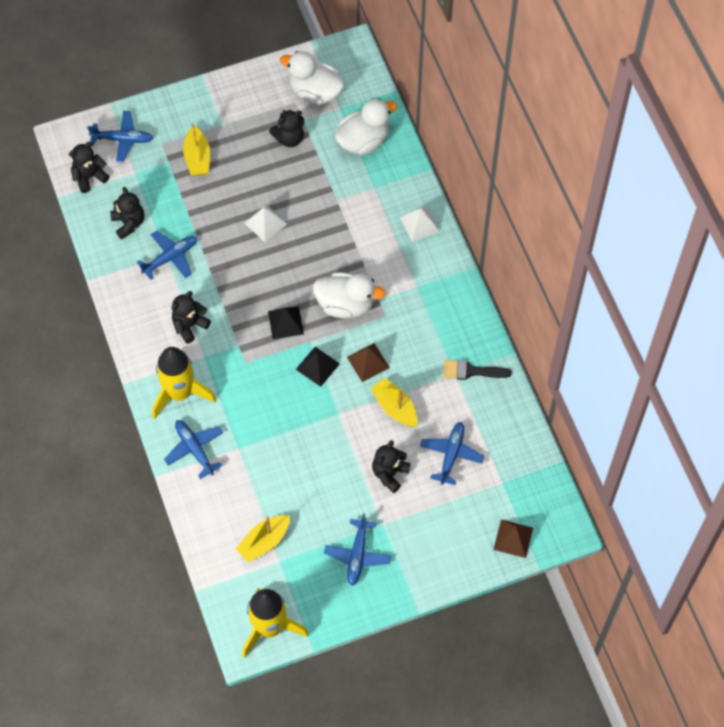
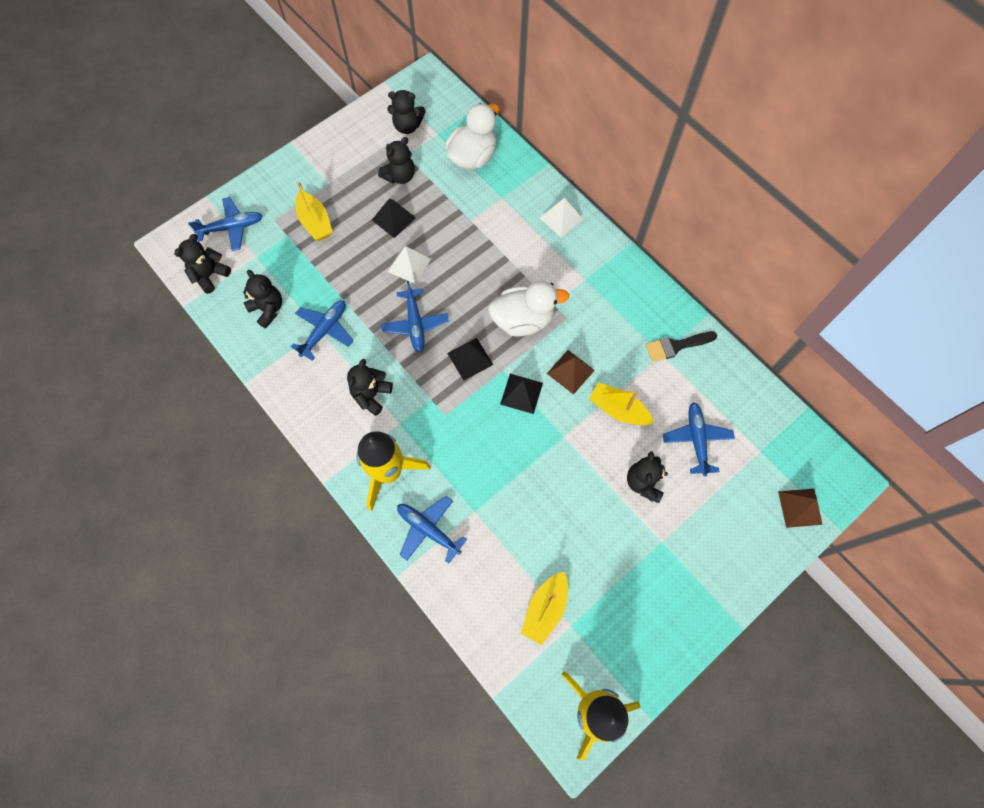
camera: 20 degrees left, 5 degrees up
white duck [280,51,344,105] -> black teddy bear [387,90,425,134]
blue plane [324,513,391,586] -> blue plane moved to [381,281,449,353]
none -> black pyramid [372,198,416,238]

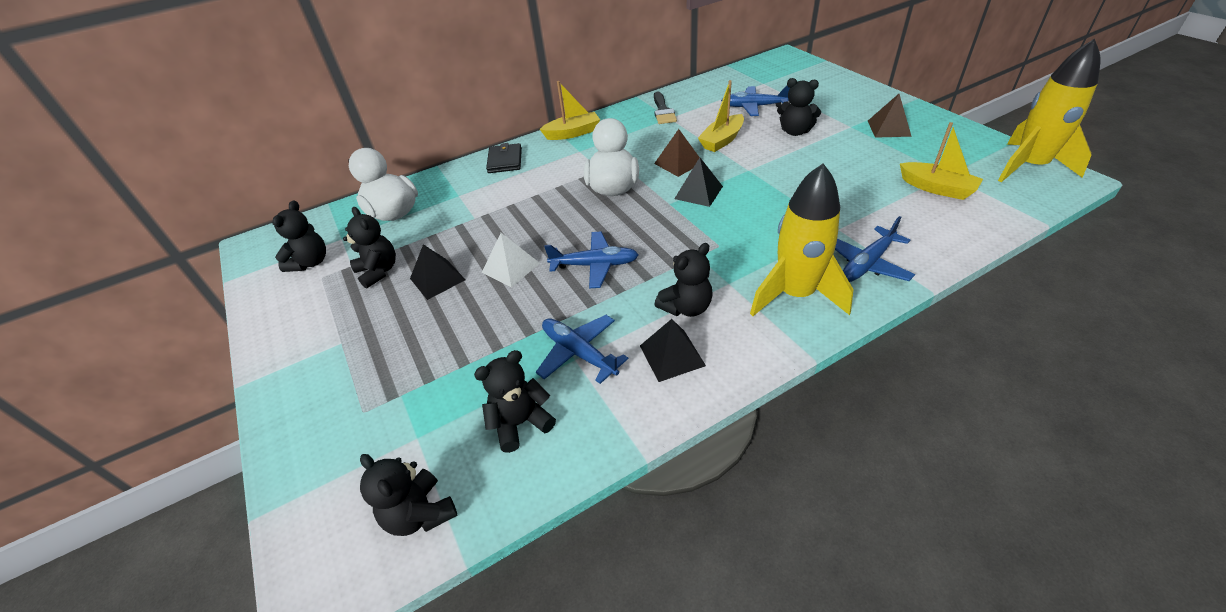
camera: 75 degrees left, 25 degrees down
blue plane [188,197,263,251] -> none
yellow boat [296,182,333,241] -> yellow boat moved to [540,81,600,140]
black teddy bear [347,359,393,416] -> black teddy bear turned 75 degrees counterclockwise [654,243,712,317]
black pyramid [447,338,493,380] -> black pyramid moved to [640,319,706,382]
white pyramid [539,198,583,238] -> black wallet [486,143,522,173]
brown pyramid [778,489,823,528] -> brown pyramid moved to [868,94,912,138]

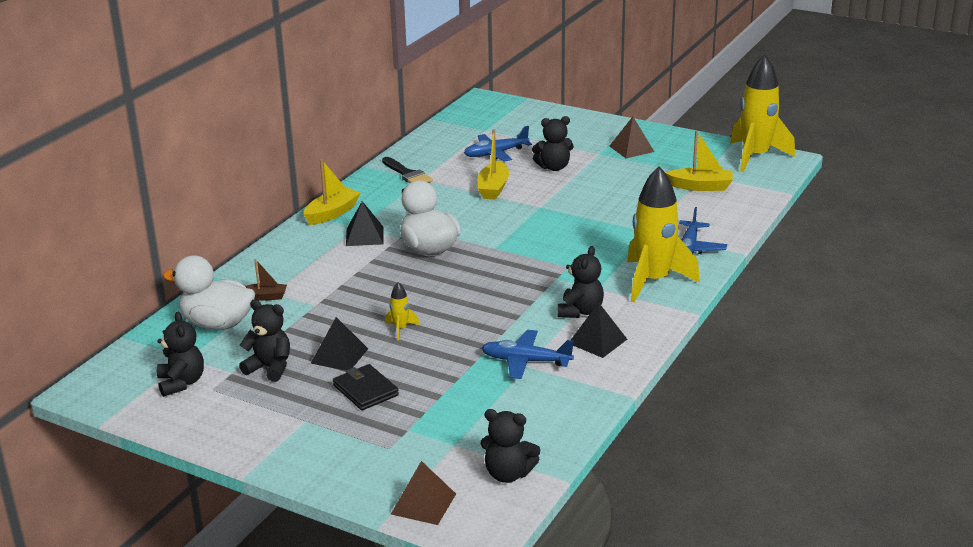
camera: 35 degrees left, 15 degrees down
black teddy bear [474,350,556,453] -> none
white pyramid [482,233,540,288] -> yellow rocket [385,282,419,340]
black wallet [486,143,522,173] -> black wallet moved to [333,364,399,410]
blue plane [544,232,639,288] -> none
brown pyramid [654,129,700,177] -> brown pyramid moved to [391,461,456,525]
black pyramid [674,158,723,207] -> black pyramid moved to [346,201,383,246]
none -> brown boat [245,259,287,301]

